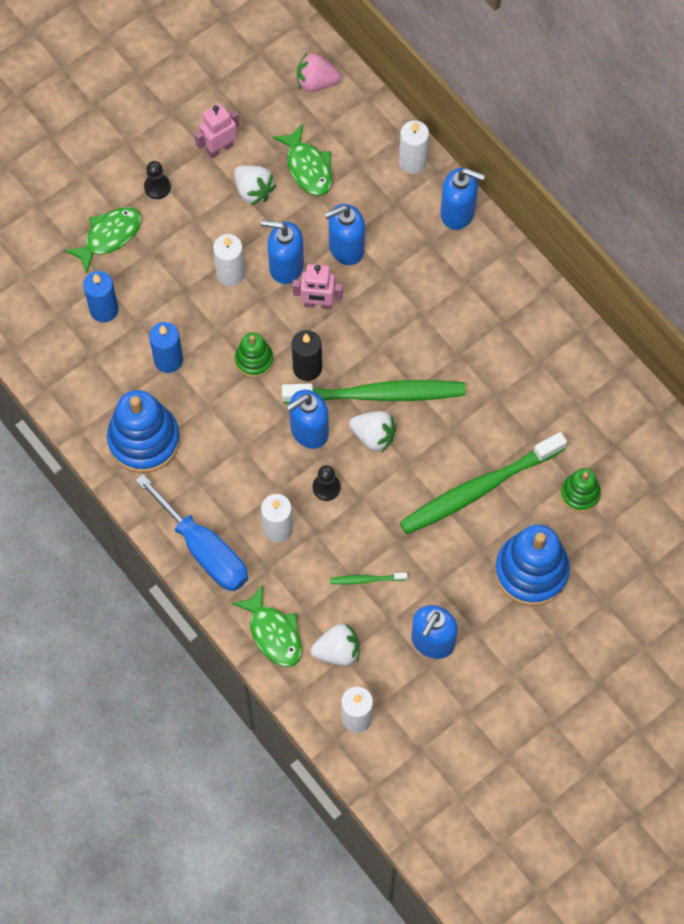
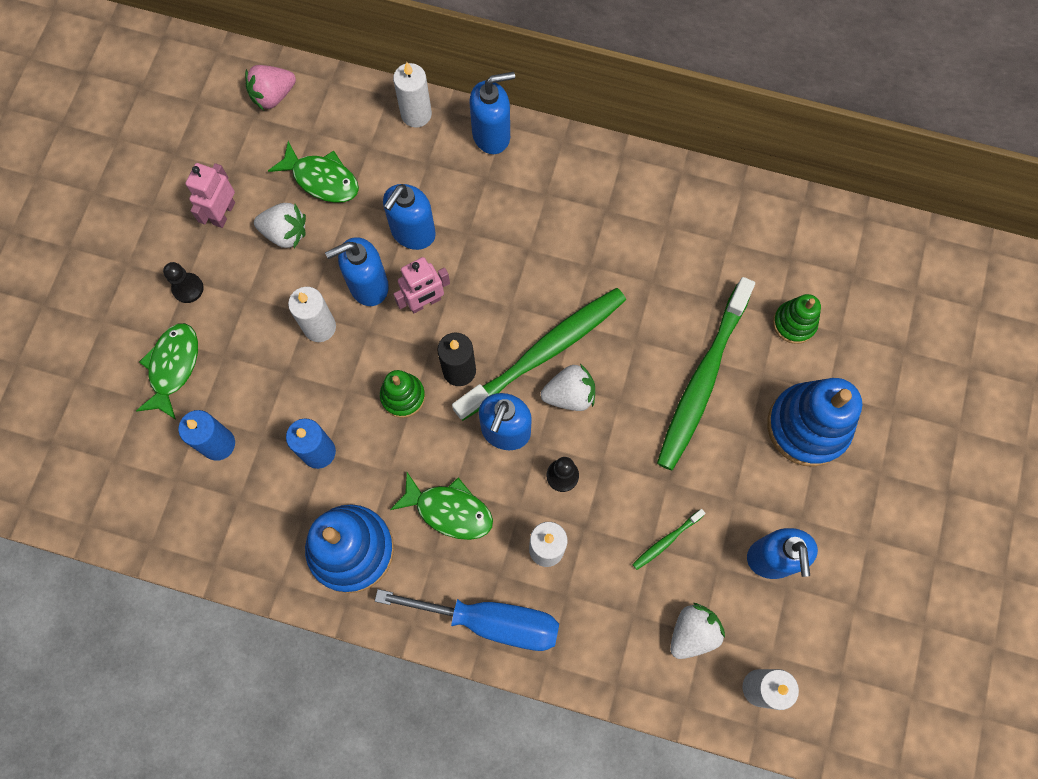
camera: 35 degrees left, 5 degrees up
green fish [232,584,302,667] -> green fish moved to [390,472,493,540]

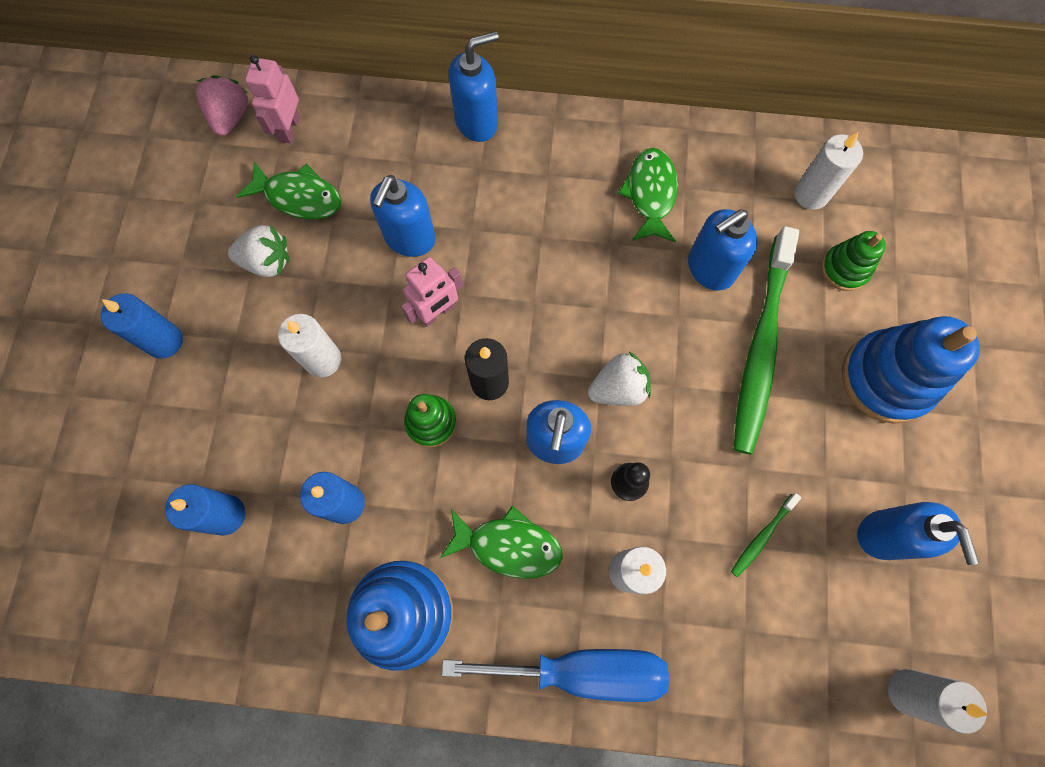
camera: 10 degrees left, 0 degrees up
green fish [136,323,198,420] -> green fish moved to [618,148,678,242]
black pawn [163,262,204,303] -> blue candle [101,294,183,359]
pink robot [185,163,235,228] -> pink robot moved to [245,55,300,144]
pink strawberry [245,65,296,110] -> pink strawberry turned 135 degrees clockwise [196,75,248,136]
blue soap dispenser [325,237,389,306] -> blue soap dispenser moved to [688,209,758,291]
white candle [393,62,432,128] -> white candle moved to [794,132,863,210]
green toothbrush [452,288,626,421] -> none
white strawberry [670,603,725,659] -> none

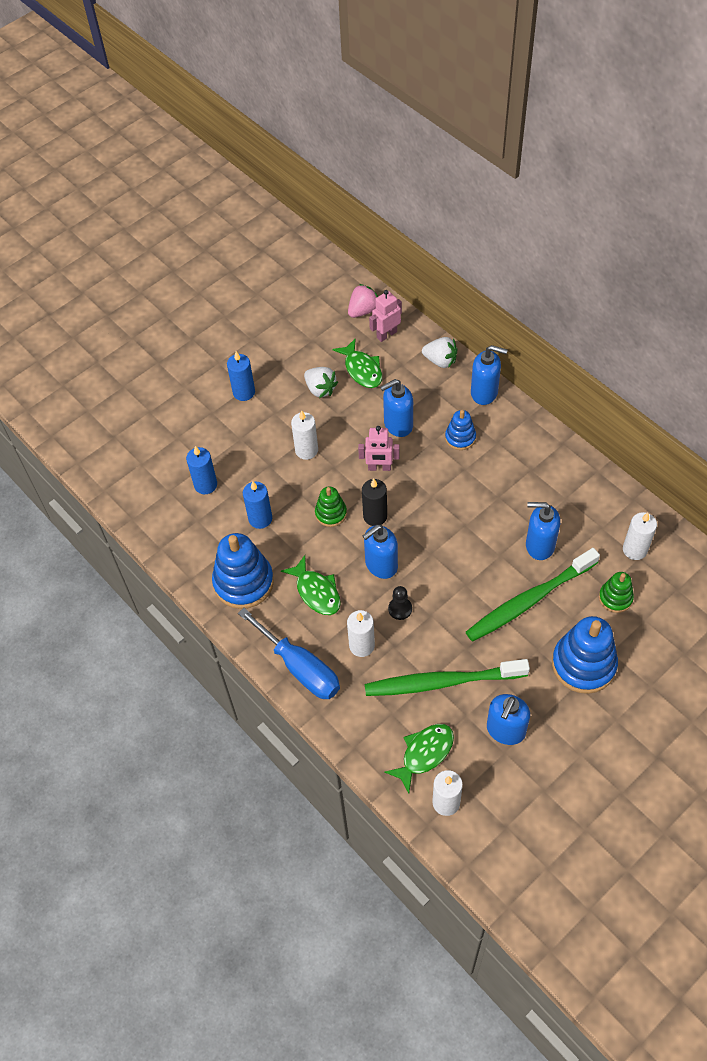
camera: 45 degrees right, 15 degrees down
white strawberry [588,351,651,406] -> white strawberry moved to [422,337,457,368]
green fish [618,148,678,242] -> green fish moved to [385,724,454,794]
green toothbrush [731,493,801,577] -> green toothbrush [365,659,530,696], size x2.45
none -> blue stacking toy [445,410,476,450]

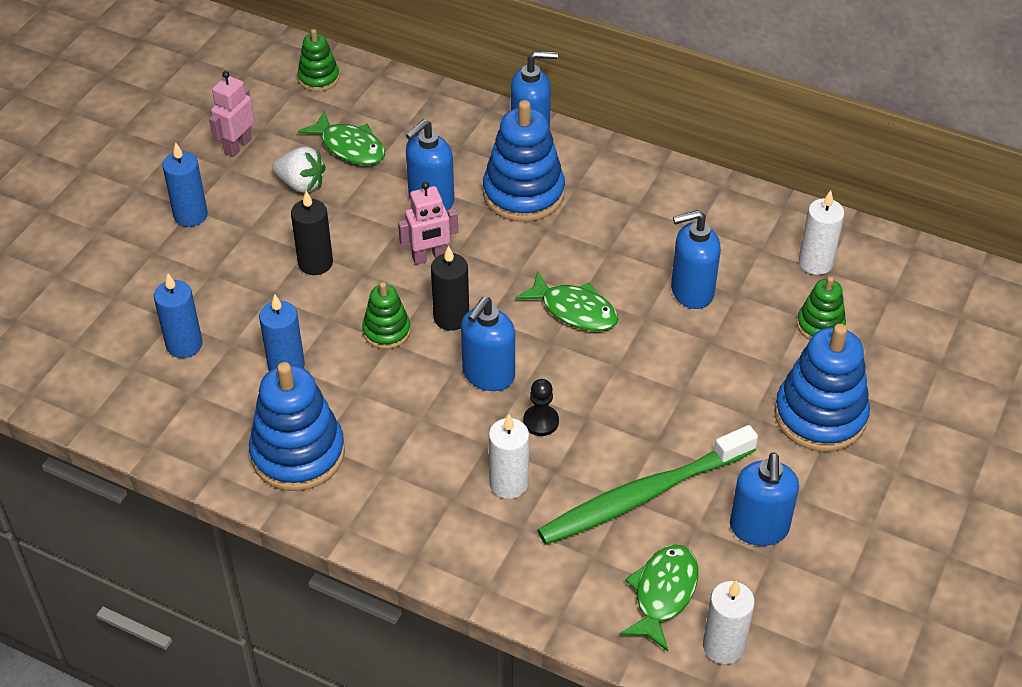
camera: 25 degrees left, 10 degrees down
blue screwdriver [238,608,340,699] -> none
green fish [281,555,341,615] -> green fish moved to [515,271,619,331]
white candle [291,410,318,460] -> black candle [291,191,333,275]
pink strawberry [348,284,378,318] -> green stacking toy [297,29,340,91]
pink robot [369,290,402,342] -> pink robot moved to [209,71,255,157]
white strawberry [422,337,457,368] -> none
blue stacking toy [445,410,476,450] -> blue stacking toy [483,100,565,222], size x1.84
green toothbrush [466,548,600,641] -> none

